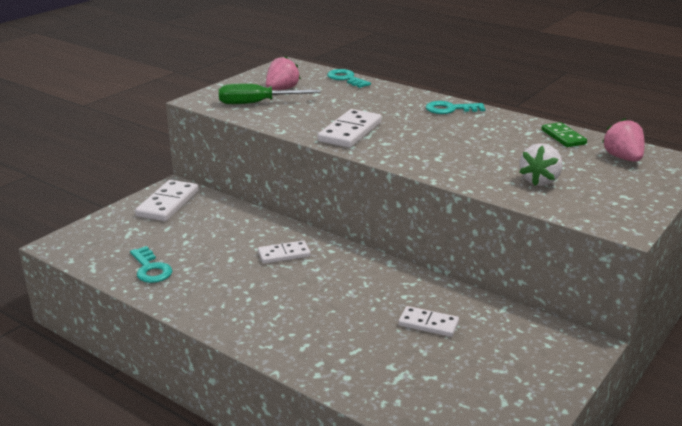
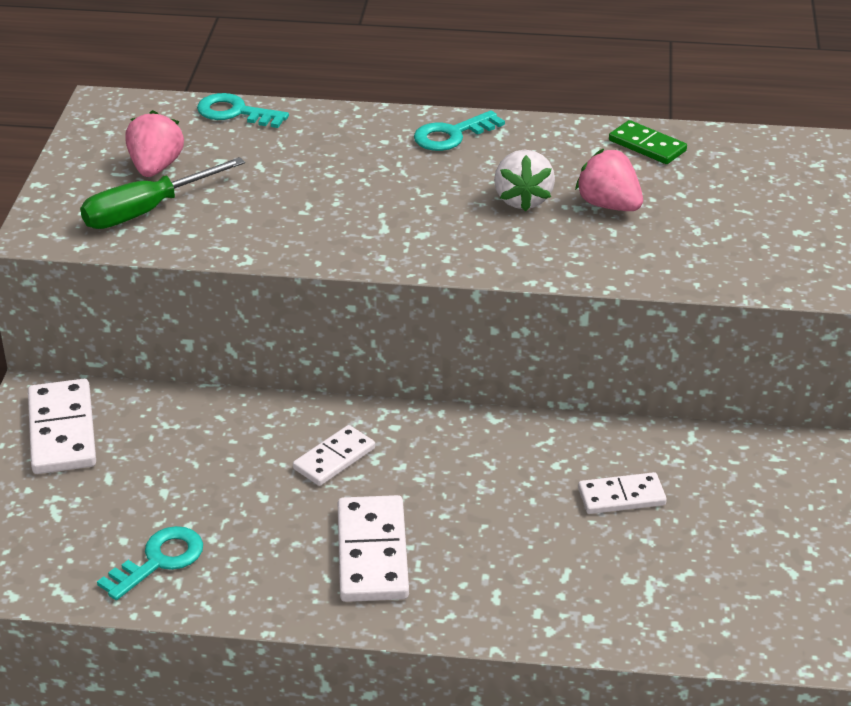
camera: 30 degrees left, 10 degrees up
turquoise key [130,246,172,283] -> turquoise key turned 75 degrees counterclockwise [97,526,203,600]
white domino [318,109,382,148] -> white domino moved to [338,495,409,602]
white strawberry [519,143,563,186] -> white strawberry moved to [494,150,555,212]
pink strawberry [602,118,645,162] -> pink strawberry moved to [575,148,643,211]

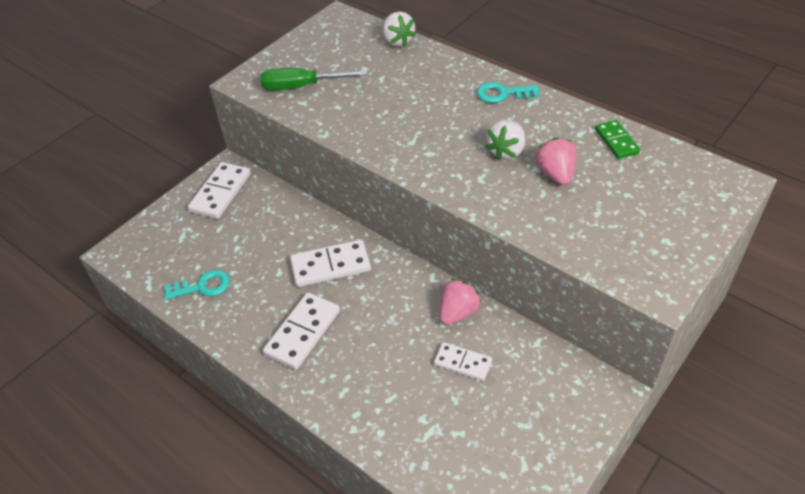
camera: 35 degrees right, 10 degrees up
pink strawberry [125,110,184,177] -> pink strawberry moved to [440,278,482,325]
turquoise key [197,93,289,128] -> white strawberry [382,11,416,47]
white domino [293,425,375,486] -> white domino [290,239,371,287], size x1.58

